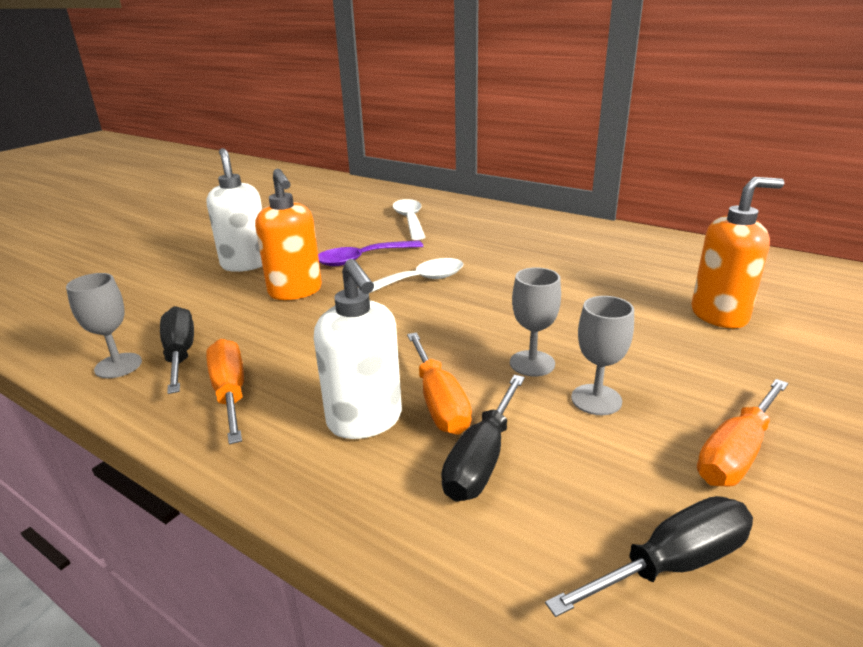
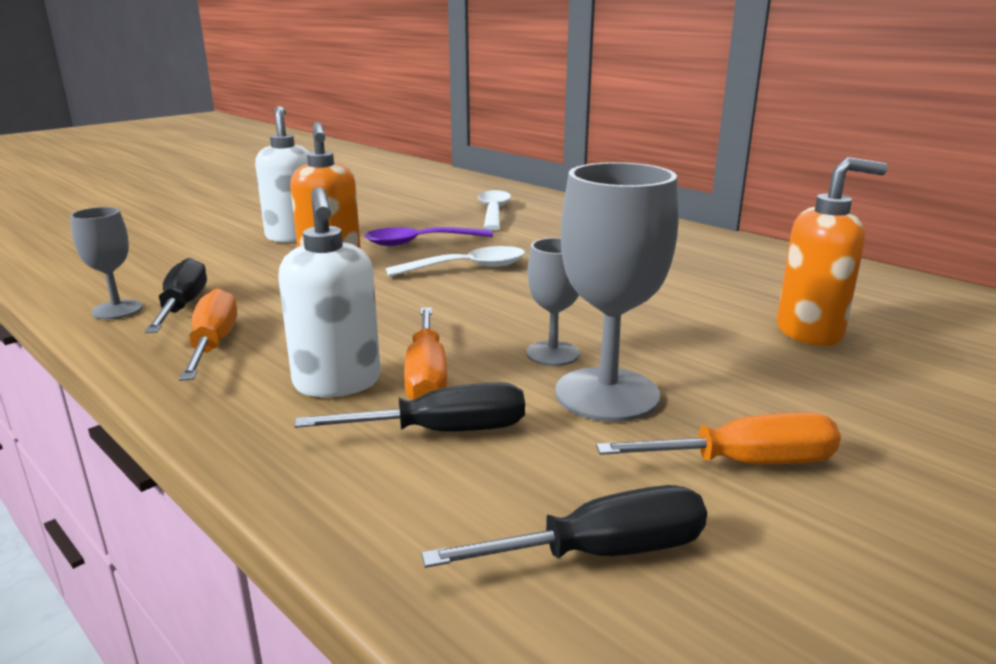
camera: 10 degrees right, 5 degrees down
black screwdriver [441,375,525,502] -> black screwdriver turned 135 degrees counterclockwise [294,382,525,431]
grey goblet [571,296,634,415] -> grey goblet [555,162,678,422], size x1.76
orange screwdriver [697,379,788,487] -> orange screwdriver turned 150 degrees counterclockwise [596,413,841,464]

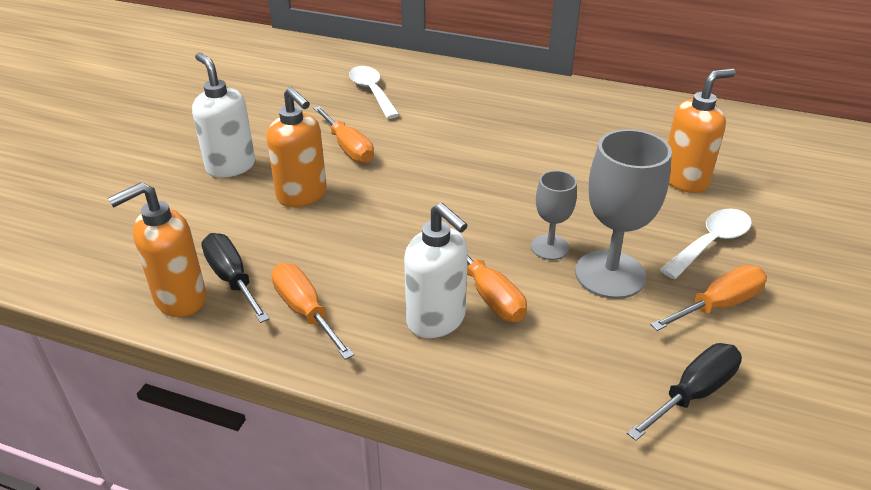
camera: 25 degrees left, 15 degrees up
grey goblet [70,207,143,319] -> orange soap dispenser [108,182,206,317]
black screwdriver [294,382,525,431] -> none
purple spoon [365,227,493,246] -> orange screwdriver [313,106,374,163]
white spoon [386,246,525,277] -> white spoon moved to [660,209,752,279]

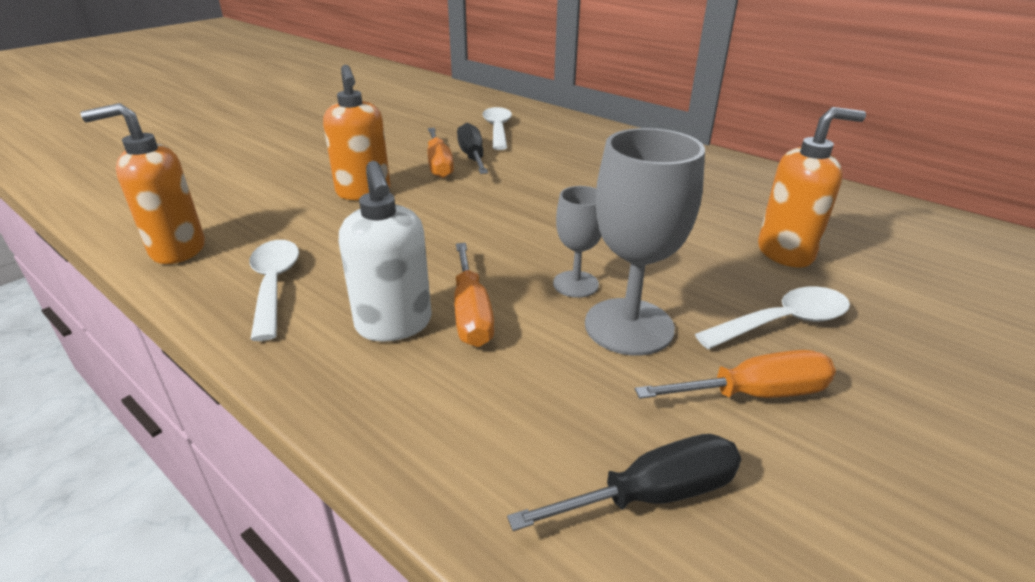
camera: 20 degrees right, 5 degrees down
white soap dispenser [192,53,255,178] -> none
black screwdriver [201,233,270,323] -> black screwdriver moved to [457,123,488,174]
orange screwdriver [271,263,354,360] -> white spoon [249,240,299,341]

